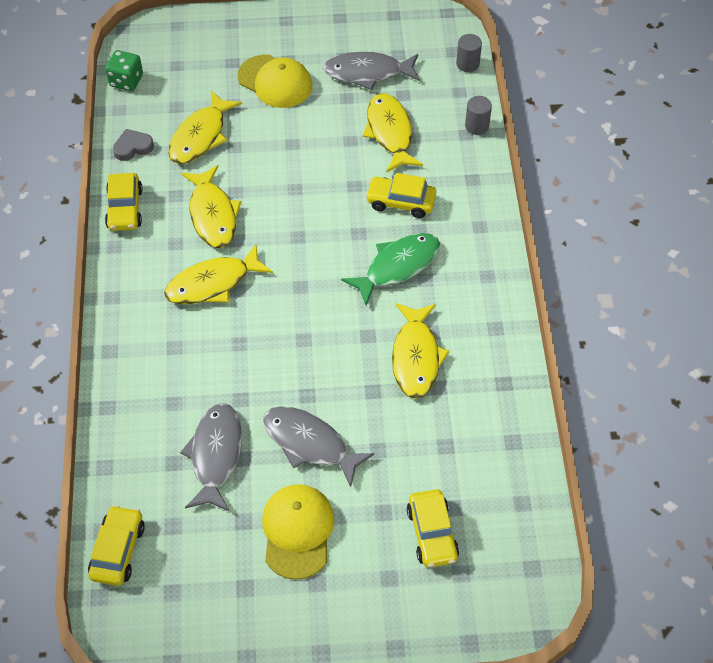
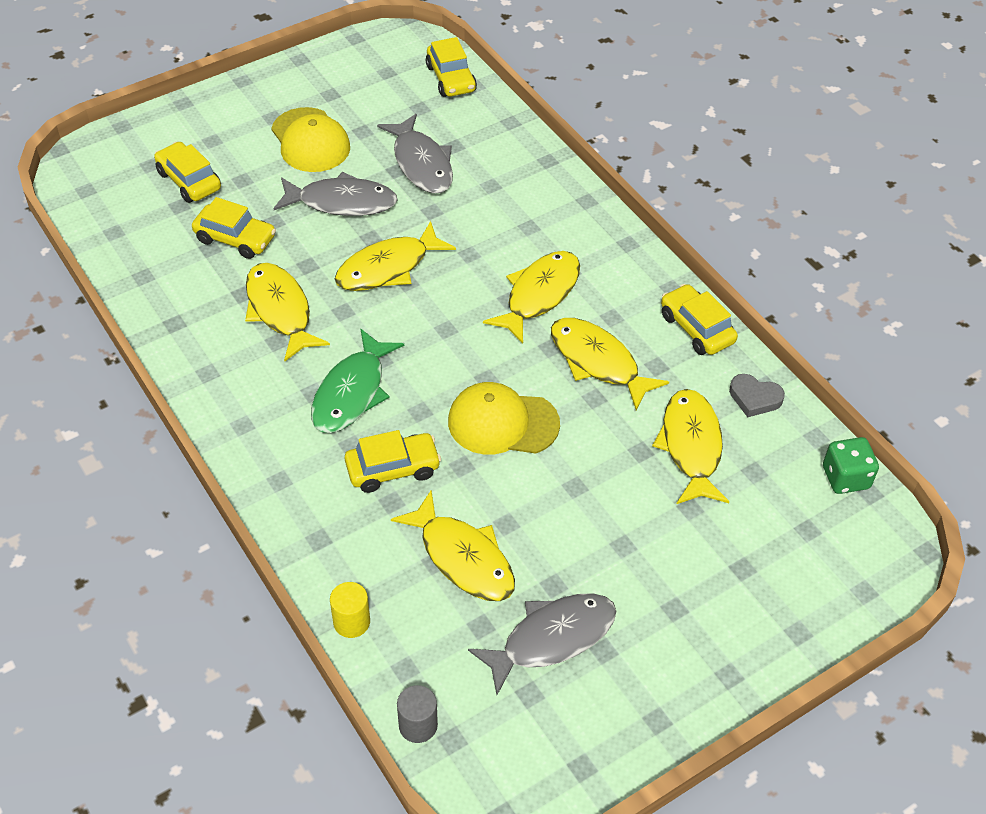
camera: 150 degrees right, 5 degrees down
grey heart [113,129,154,161] -> grey heart turned 75 degrees clockwise [729,374,785,417]
yellow cap [238,55,312,108] -> yellow cap moved to [448,382,560,455]
grey cylinder [465,96,492,135] -> yellow cylinder [330,582,370,638]
none -> yellow car [192,197,276,259]
none -> yellow fish [335,221,456,291]

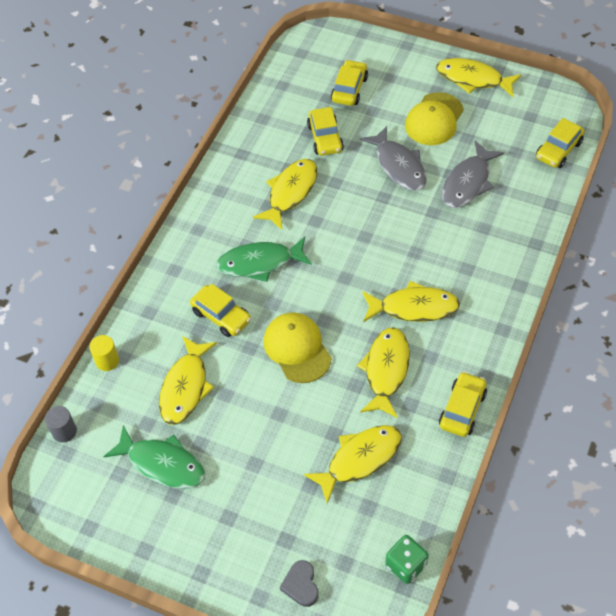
camera: 60 degrees right, 5 degrees up
yellow fish [335,221,456,291] -> yellow fish moved to [436,58,522,97]
grey fish [468,593,616,695] -> green fish [103,426,206,489]
grey heart [729,374,785,417] -> grey heart moved to [280,560,319,607]

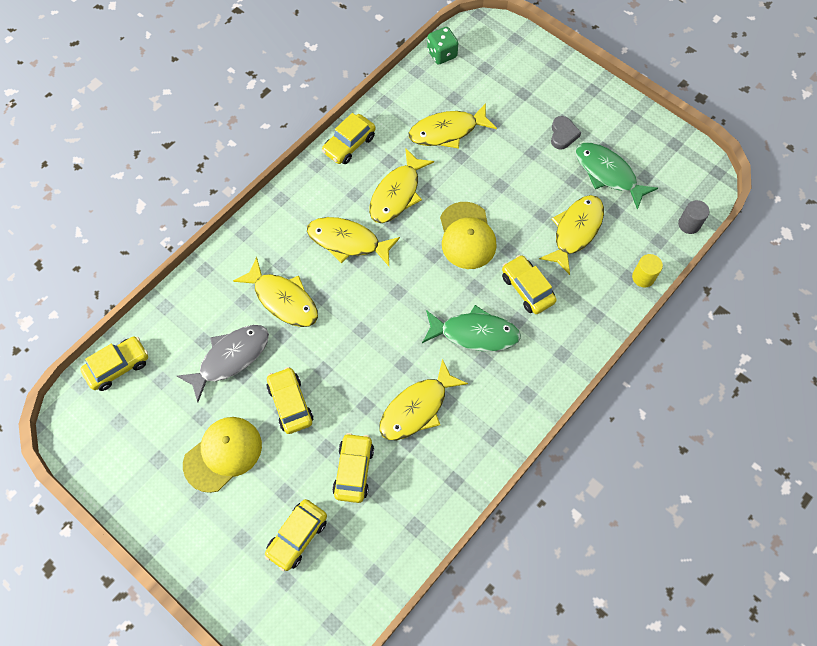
camera: 165 degrees left, 10 degrees up
grey heart [280,560,319,607] -> grey heart moved to [551,116,581,150]
grey fish [360,126,427,191] -> yellow car [267,367,314,434]
yellow fish [436,58,522,97] -> yellow fish moved to [233,257,318,327]

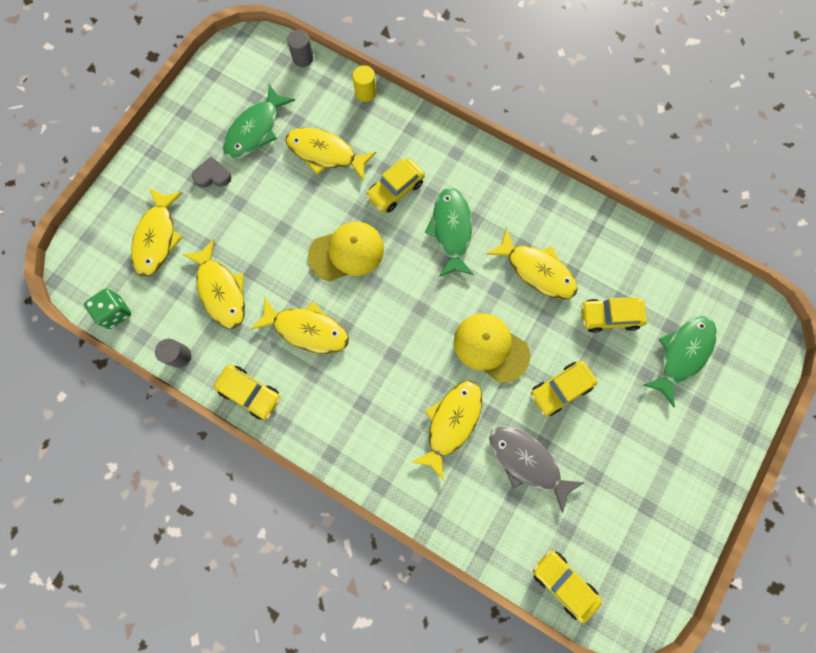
camera: 100 degrees left, 10 degrees up
yellow cap [183,417,262,493] -> yellow cap moved to [454,313,530,383]
yellow car [265,499,327,572] -> green fish [643,316,717,407]
yellow fish [307,217,400,266] -> yellow fish moved to [131,188,183,277]
none -> grey cylinder [155,339,191,368]

